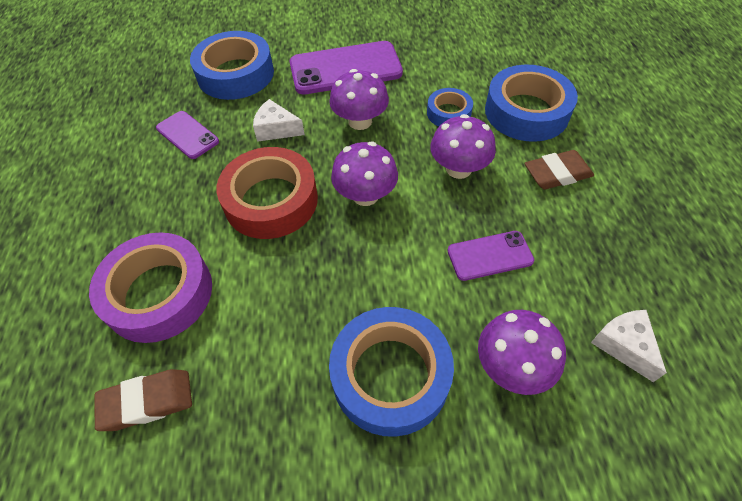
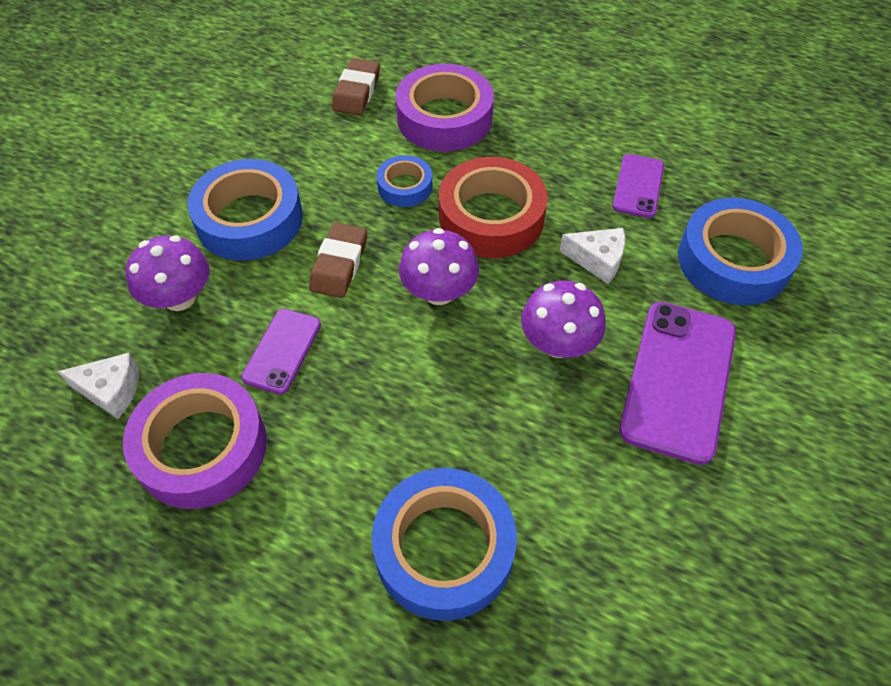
camera: 120 degrees right, 0 degrees up
purple phone [156,111,219,159] -> purple phone turned 60 degrees counterclockwise [613,154,664,218]
white cheese [253,99,305,142] -> white cheese turned 60 degrees clockwise [559,228,625,284]
blue tape [427,88,473,126] -> blue tape moved to [377,155,432,207]
purple mushroom [430,114,496,179] -> none
brown eraser [524,150,594,189] -> brown eraser moved to [309,222,367,298]
none -> purple tape [123,373,267,509]

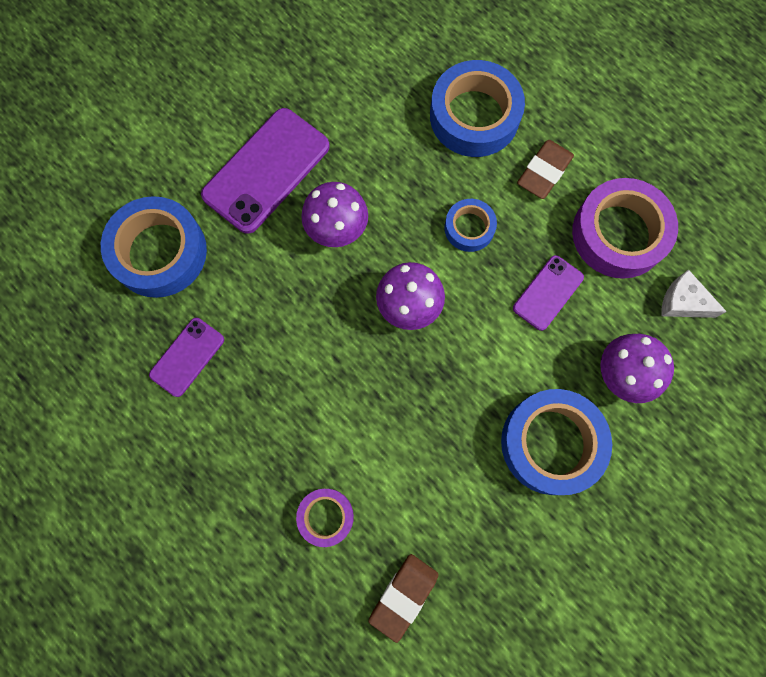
camera: 160 degrees left, 20 degrees up
brown eraser [309,222,367,298] -> brown eraser moved to [517,140,574,199]
blue tape [377,155,432,207] -> blue tape moved to [444,199,497,252]
purple tape [396,64,494,152] -> purple tape [296,489,354,547], size x0.54
red tape [439,157,548,258] -> none
white cheese [559,228,625,284] -> none

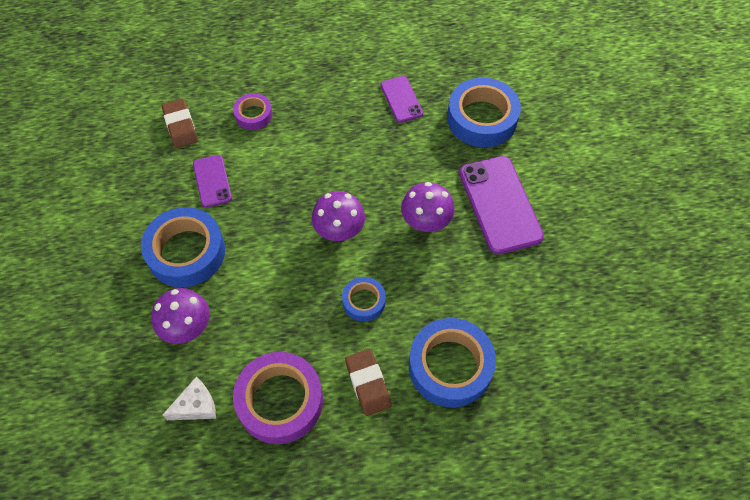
camera: 125 degrees right, 15 degrees down
purple phone [513,255,584,331] -> purple phone moved to [193,155,232,207]

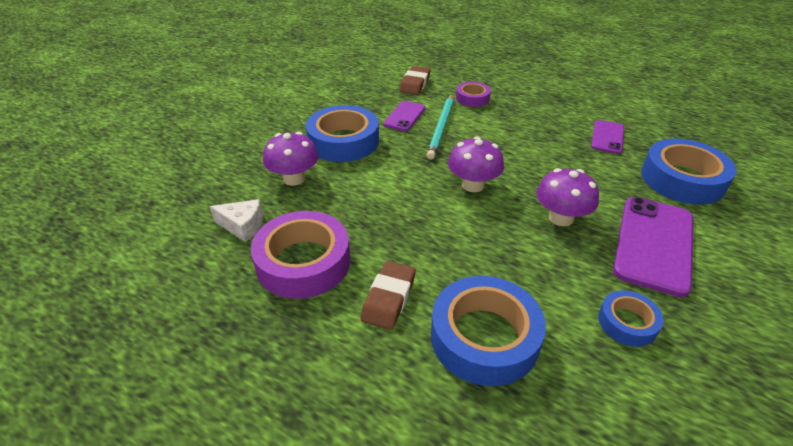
camera: 40 degrees right, 20 degrees down
blue tape [342,277,386,322] -> blue tape moved to [598,290,664,347]
none -> turquoise pencil [426,95,454,160]

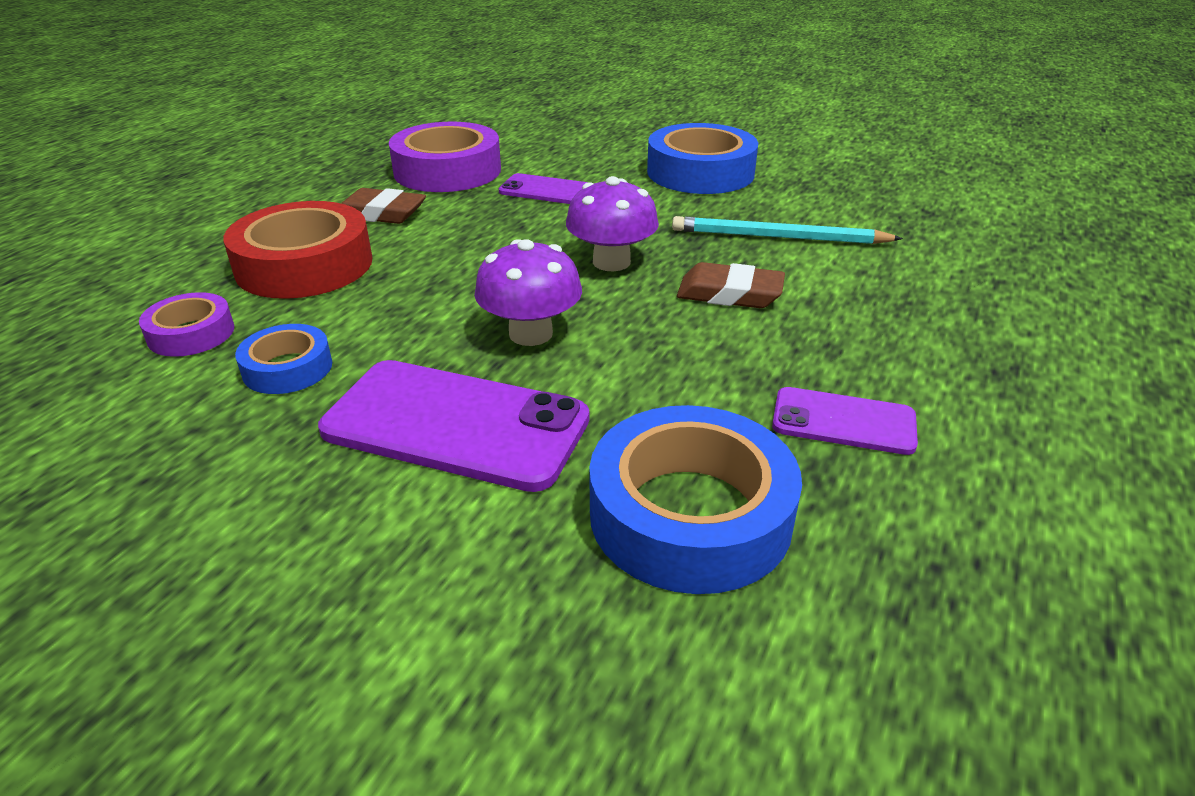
camera: 85 degrees right, 5 degrees down
white cheese [209,199,263,242] -> none
purple mushroom [263,132,319,186] -> none
purple phone [383,101,426,131] -> purple phone moved to [499,173,588,204]
brown eraser [399,66,431,95] -> brown eraser moved to [677,262,785,308]
blue tape [431,276,546,386] -> red tape [223,201,372,299]
purple tape [456,82,491,107] -> purple tape moved to [139,292,234,357]

